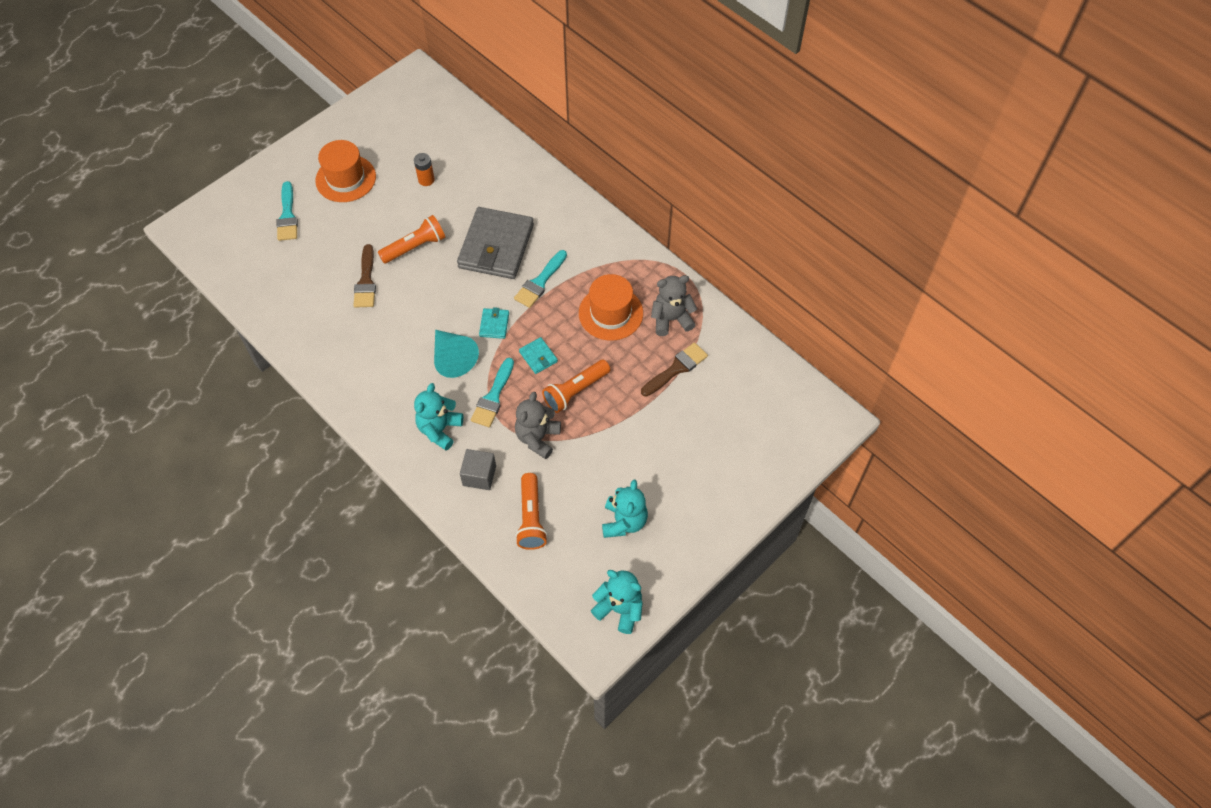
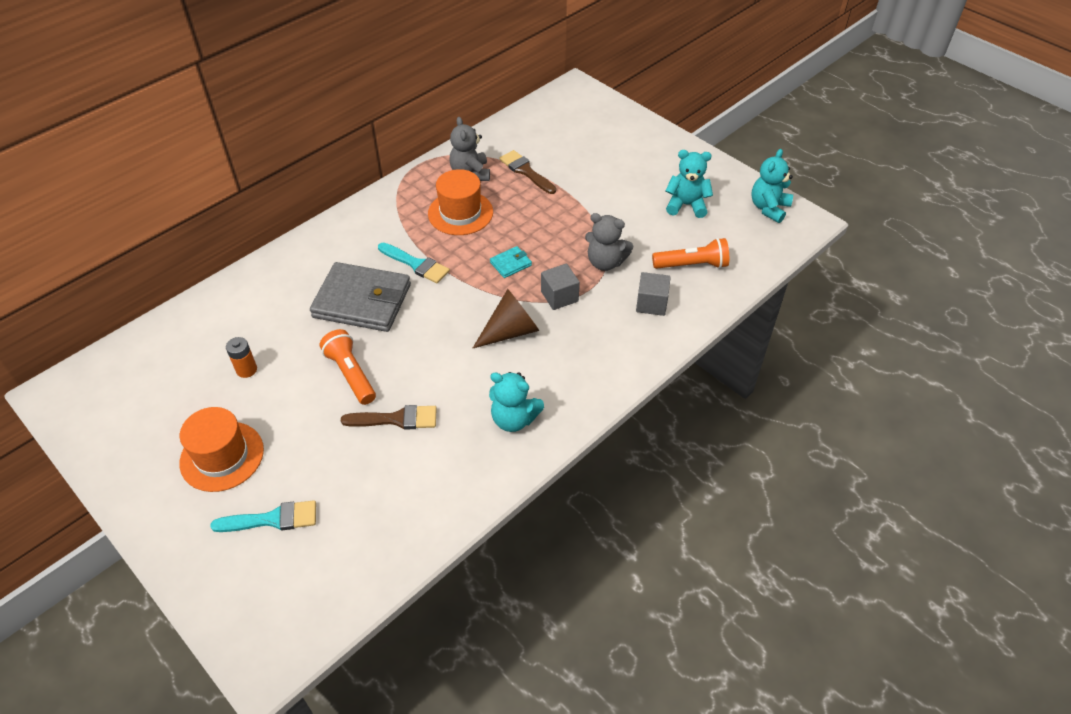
camera: 90 degrees left, 10 degrees down
turquoise teddy bear [414,383,463,451] -> turquoise teddy bear moved to [489,372,544,432]
turquoise cone [434,330,479,378] -> brown cone [473,289,539,348]
turquoise brush [471,358,514,427] -> grey cube [541,264,580,310]
turquoise wallet [479,307,509,339] -> none
orange flashlight [542,360,610,413] -> none

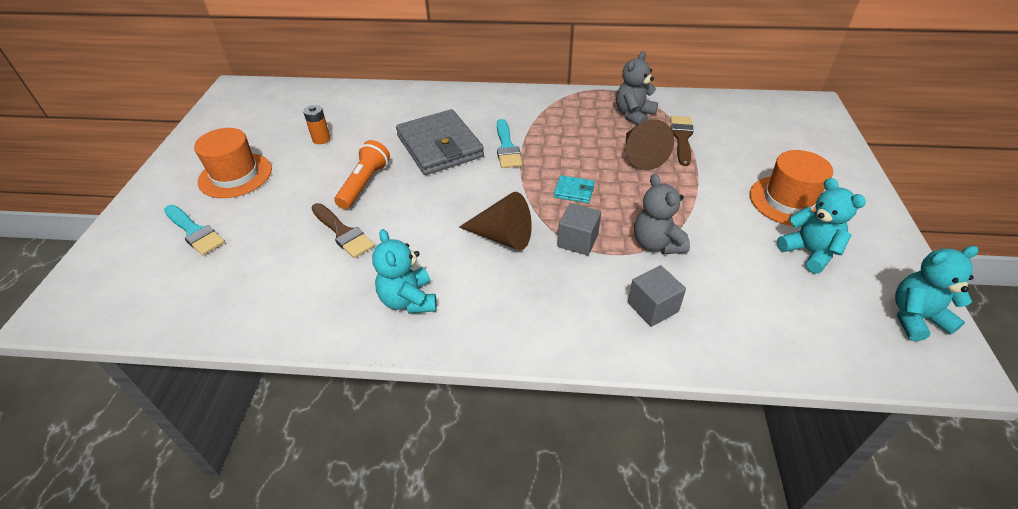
camera: 50 degrees right, 5 degrees down
orange hat [428,169,493,235] -> orange hat moved to [750,150,833,227]
orange flashlight [652,238,729,269] -> none
none -> brown cone [626,119,674,170]

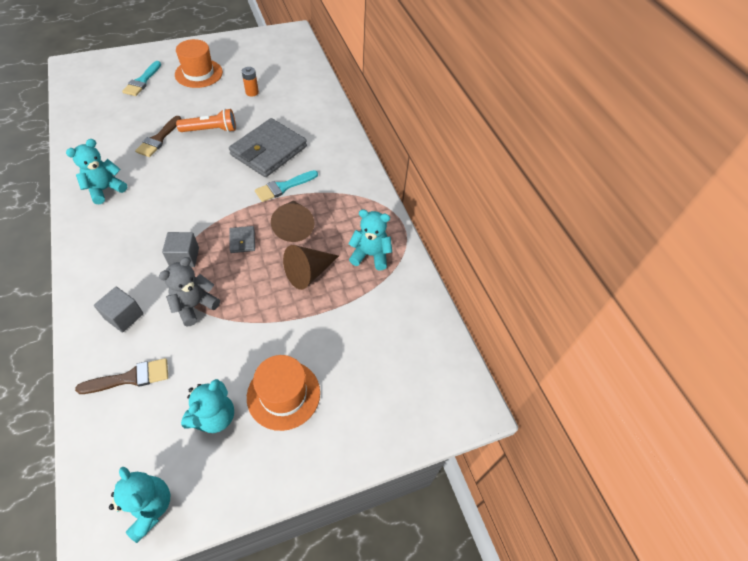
camera: 60 degrees right, 10 degrees up
brown cone [459,192,532,250] -> brown cone moved to [271,201,314,242]
turquoise wallet [554,175,595,203] -> grey wallet [230,226,255,253]
grey teddy bear [616,51,658,125] -> turquoise teddy bear [348,210,392,270]
brown brush [670,116,694,166] -> brown brush moved to [75,358,168,394]

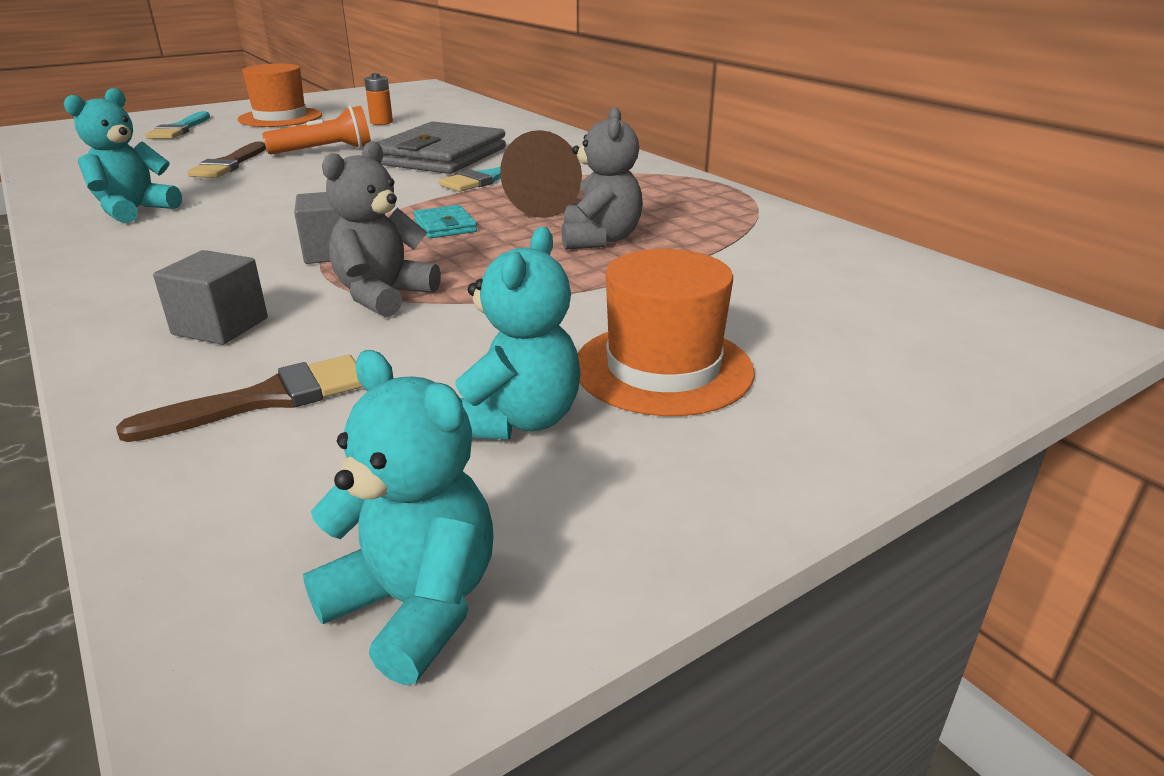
camera: 10 degrees left, 25 degrees down
grey wallet [230,226,255,253] -> turquoise wallet [414,205,477,238]
brown cone [283,245,339,290] -> grey teddy bear [561,107,643,250]
turquoise teddy bear [348,210,392,270] -> none

